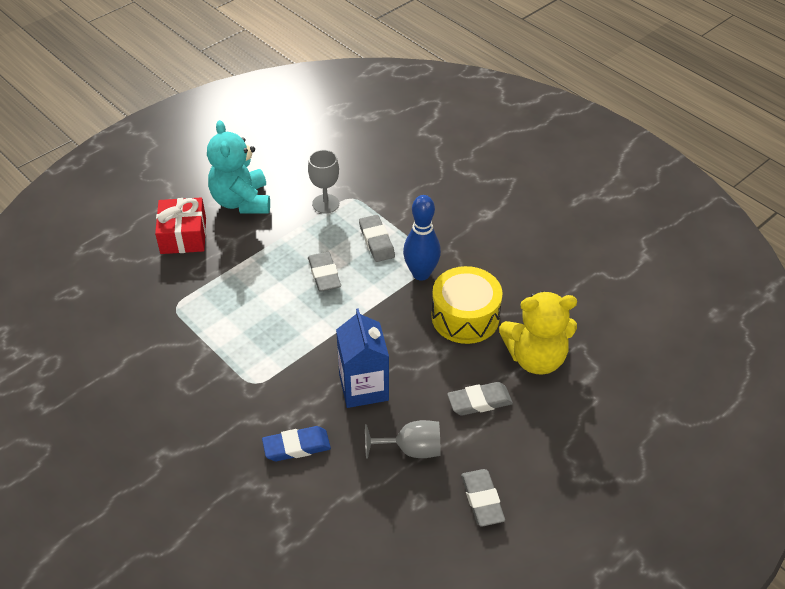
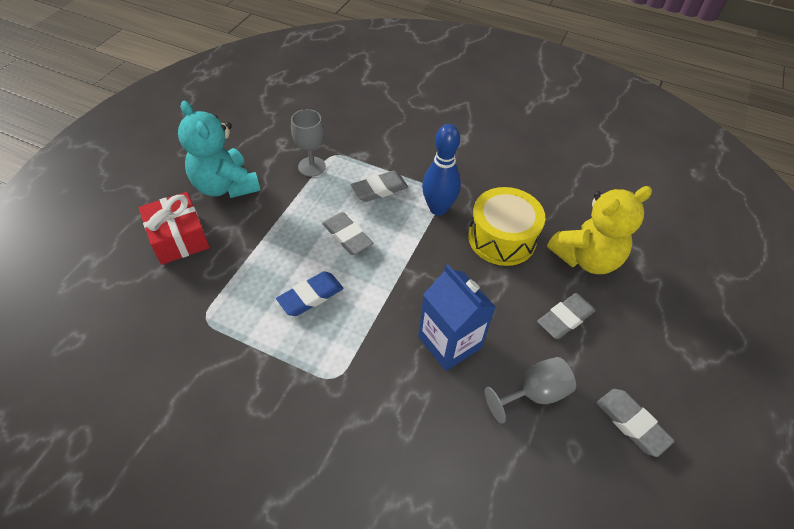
camera: 25 degrees left, 5 degrees up
blue eraser [262,426,331,461] -> blue eraser moved to [276,271,344,316]
grey eraser [359,215,395,262] -> grey eraser turned 75 degrees counterclockwise [351,171,408,202]

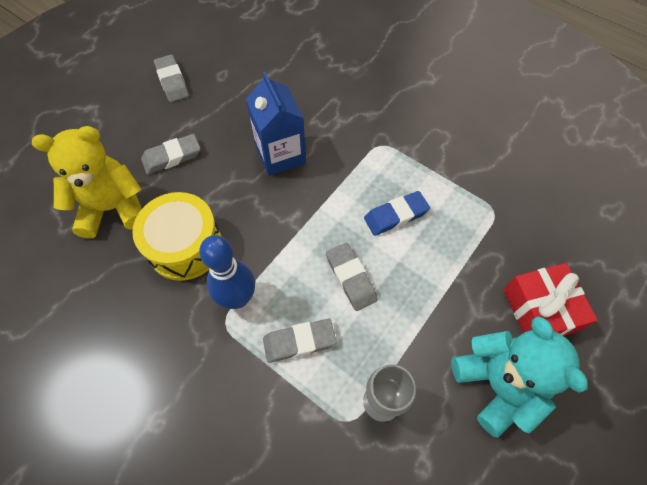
camera: 165 degrees left, 10 degrees up
grey goblet [485,357,576,424] -> none

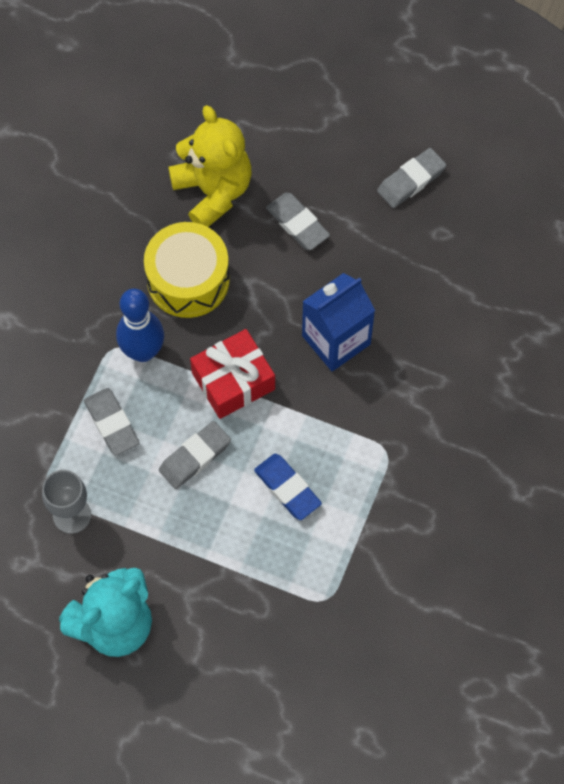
camera: 75 degrees right, 5 degrees up
red gift [503,263,598,336] -> red gift moved to [190,329,275,419]

